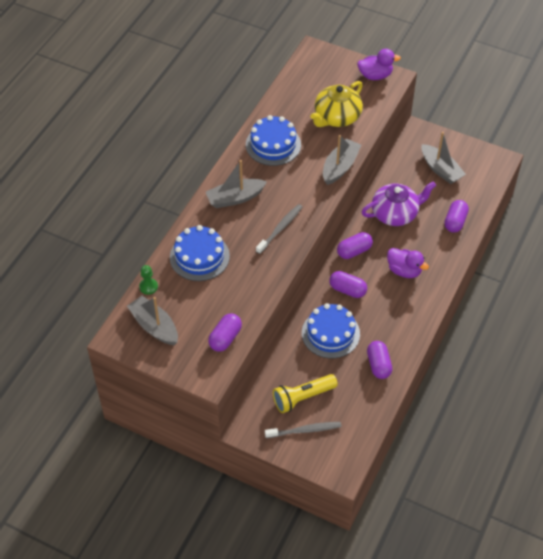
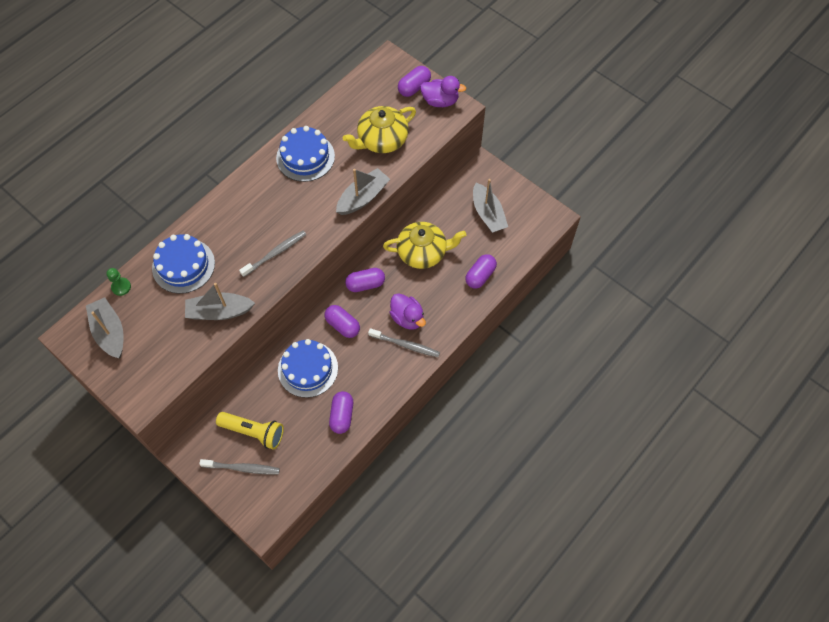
camera: 15 degrees right, 10 degrees up
grey boat [206,160,267,208] -> grey boat moved to [185,283,255,320]
purple capsule [208,314,242,352] -> purple capsule moved to [398,66,431,97]
yellow flashlight [273,374,338,413] -> yellow flashlight turned 150 degrees counterclockwise [216,412,284,450]
purple teapot [362,182,436,226] -> yellow teapot [383,222,466,269]
none -> grey toothbrush [368,328,440,357]

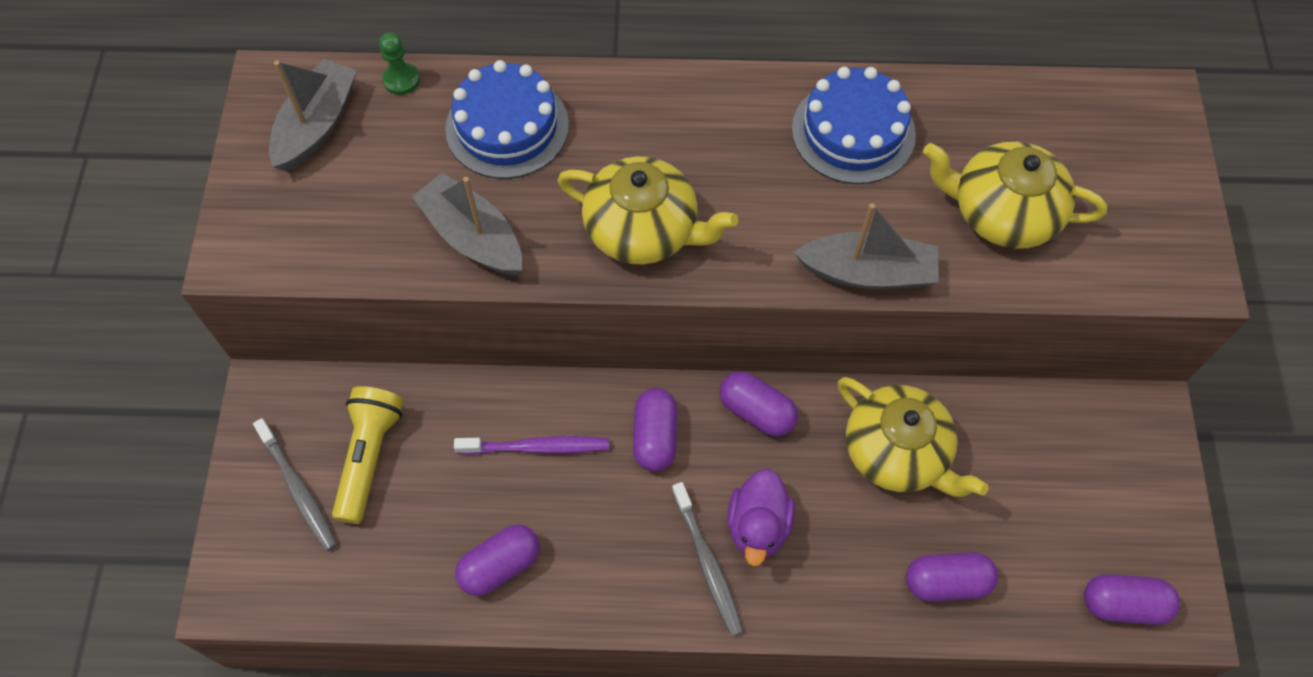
camera: 50 degrees right, 0 degrees up
yellow flashlight [216,412,284,450] -> yellow flashlight turned 150 degrees counterclockwise [332,386,404,524]
grey toothbrush [239,231,306,277] -> yellow teapot [557,156,738,264]
blue cake [278,339,338,398] -> purple toothbrush [454,436,609,455]
purple capsule [398,66,431,97] -> purple capsule moved to [1084,574,1180,625]
purple duck [420,76,466,107] -> none
grey boat [473,179,508,233] -> none

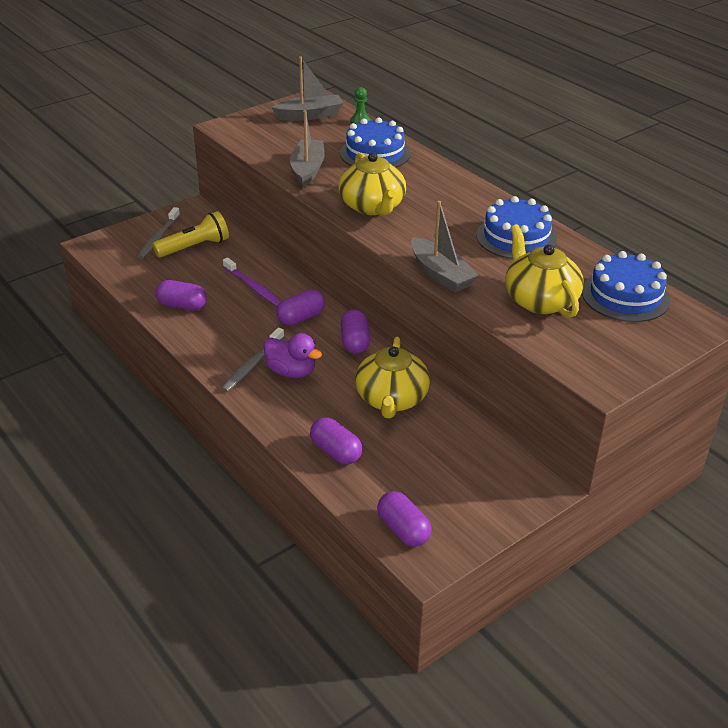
camera: 50 degrees right, 25 degrees down
purple duck [727,469,795,566] -> purple duck turned 120 degrees counterclockwise [264,333,322,378]
none -> blue cake [582,251,670,322]

